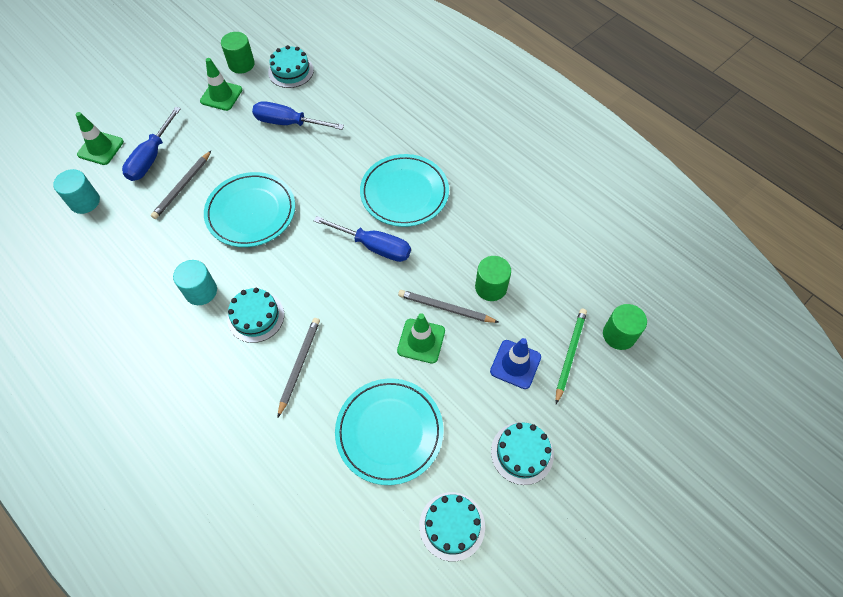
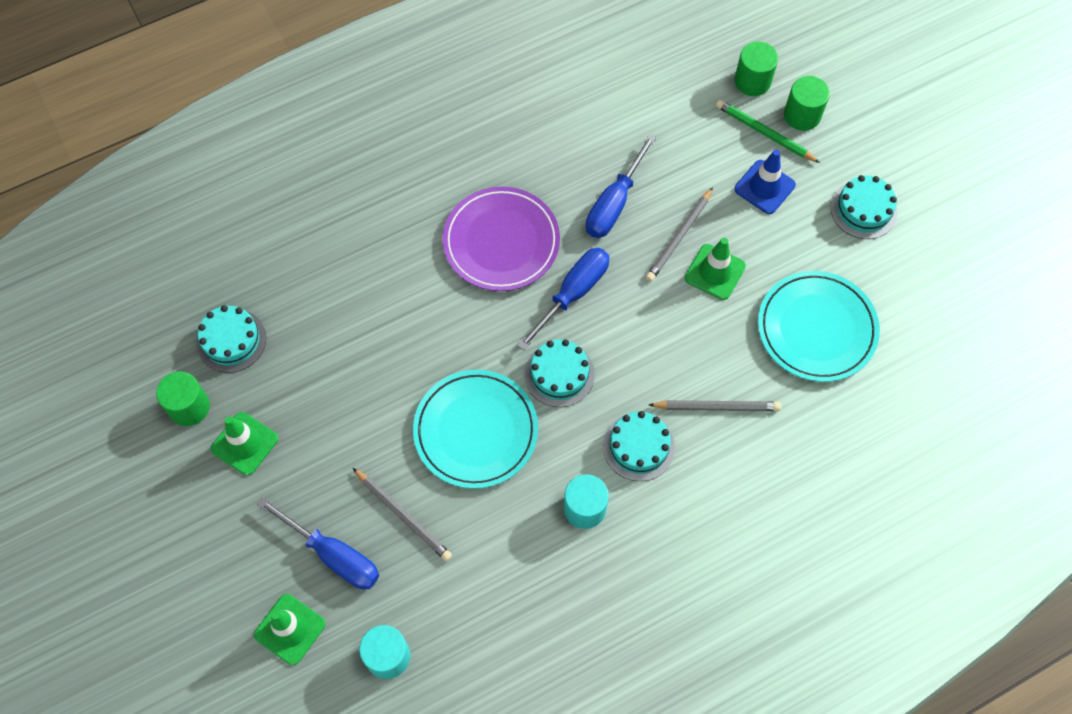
camera: 75 degrees left, 5 degrees up
blue screwdriver [252,101,344,130] -> blue screwdriver moved to [586,134,656,238]
grey pencil [278,318,320,417] -> grey pencil turned 150 degrees clockwise [649,400,781,411]
turquoise plate [360,154,449,227] -> purple plate [443,187,560,291]
turquoise cake [419,492,485,561] -> turquoise cake moved to [524,339,595,407]
green cylinder [475,256,511,301] -> green cylinder moved to [784,76,830,131]

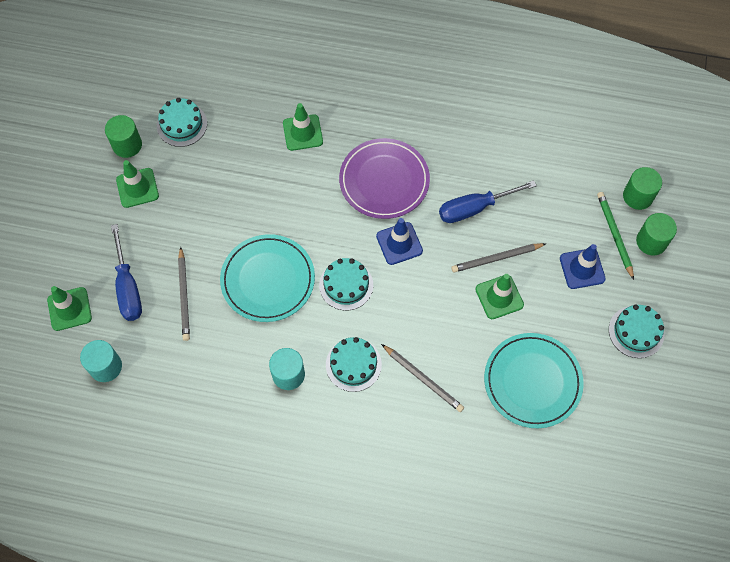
camera: 40 degrees right, 0 degrees up
blue screwdriver [517,248,609,351] -> blue traffic cone [376,218,423,265]
none -> green traffic cone [283,103,323,151]

